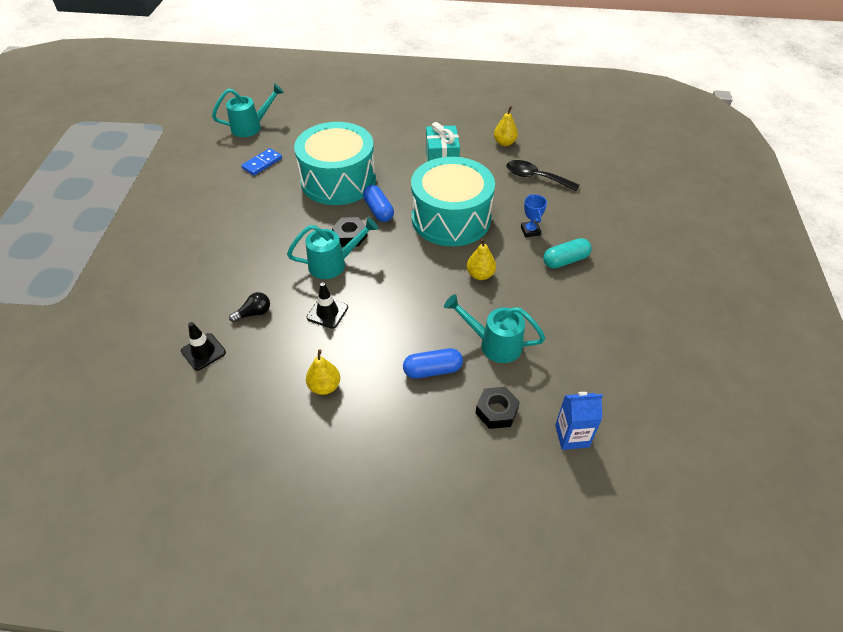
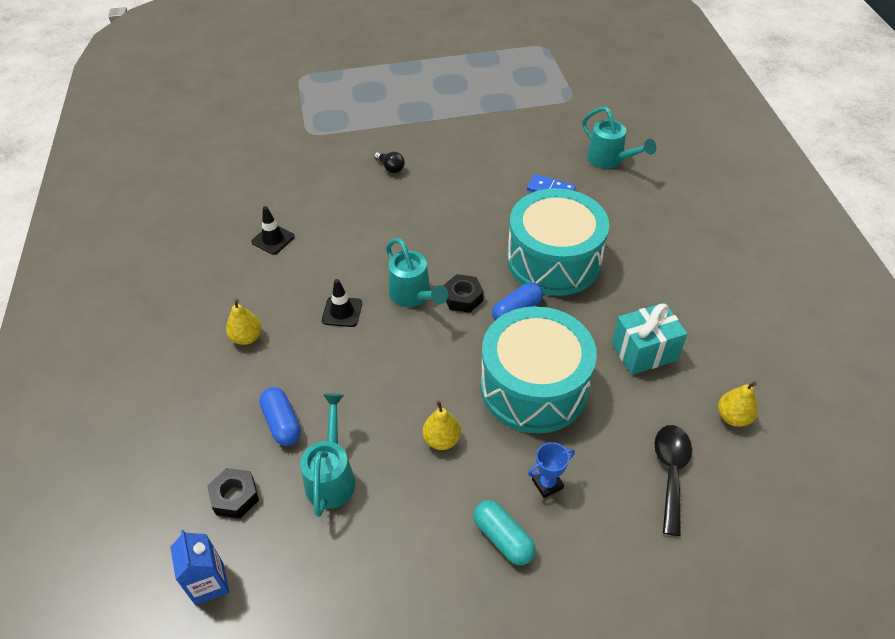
camera: 75 degrees right, 0 degrees up
black light bulb [229,292,270,323] -> black light bulb moved to [374,152,405,173]

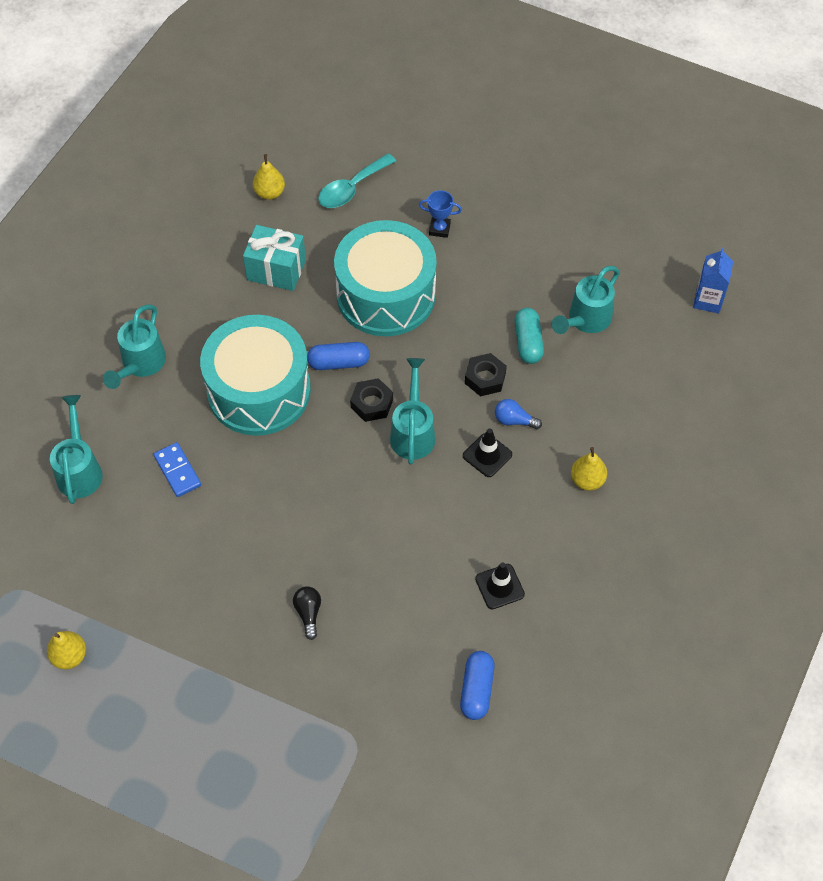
camera: 145 degrees left, 10 degrees up
black nut [207,468,259,519] -> black nut moved to [465,353,507,396]
blue capsule [259,387,301,446] -> blue capsule moved to [460,651,495,720]
yellow pear [423,401,461,450] -> yellow pear moved to [47,631,86,669]
turquoise capsule [473,500,536,565] -> turquoise capsule moved to [515,308,544,364]
black spoon [654,425,692,536] -> turquoise spoon [318,153,396,208]
none -> turquoise watering can [103,305,166,389]
none -> blue light bulb [495,399,542,429]

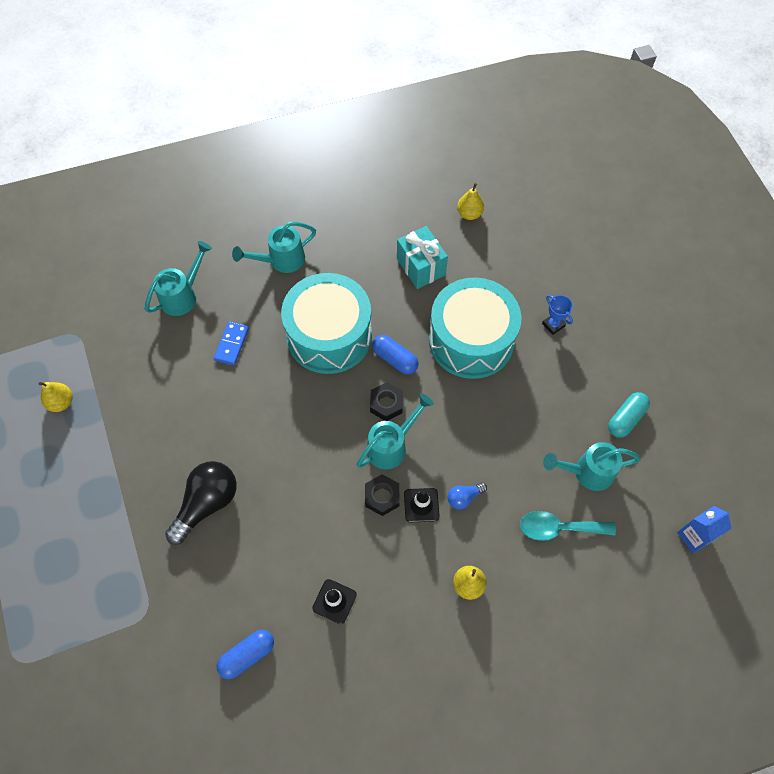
camera: 45 degrees right, 5 degrees up
black light bulb [293,586,321,640] -> black light bulb [165,461,237,545], size x2.06
turquoise spoon [318,153,396,208] -> turquoise spoon moved to [520,511,616,541]
black nut [465,353,507,396] -> black nut moved to [365,474,400,516]
blue light bulb [495,399,542,429] -> blue light bulb turned 90 degrees counterclockwise [447,483,487,509]
turquoise capsule [515,308,544,364] -> turquoise capsule moved to [608,392,650,438]

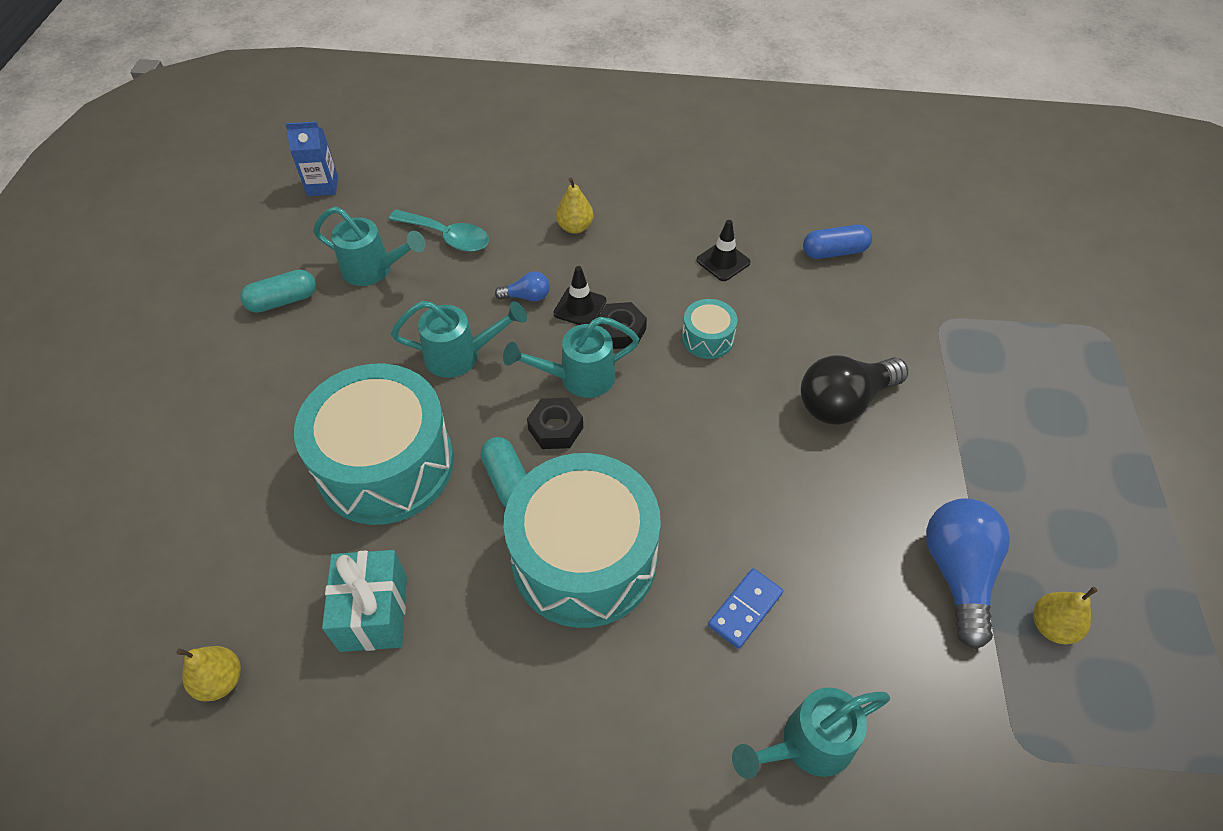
camera: 155 degrees left, 10 degrees down
turquoise watering can [232,221,316,273] -> turquoise watering can moved to [391,301,527,378]
blue capsule [372,335,419,375] -> turquoise capsule [481,437,527,507]
blue trophy [542,295,573,335] -> none
none -> turquoise drum [682,299,738,359]
none -> blue light bulb [926,498,1010,649]

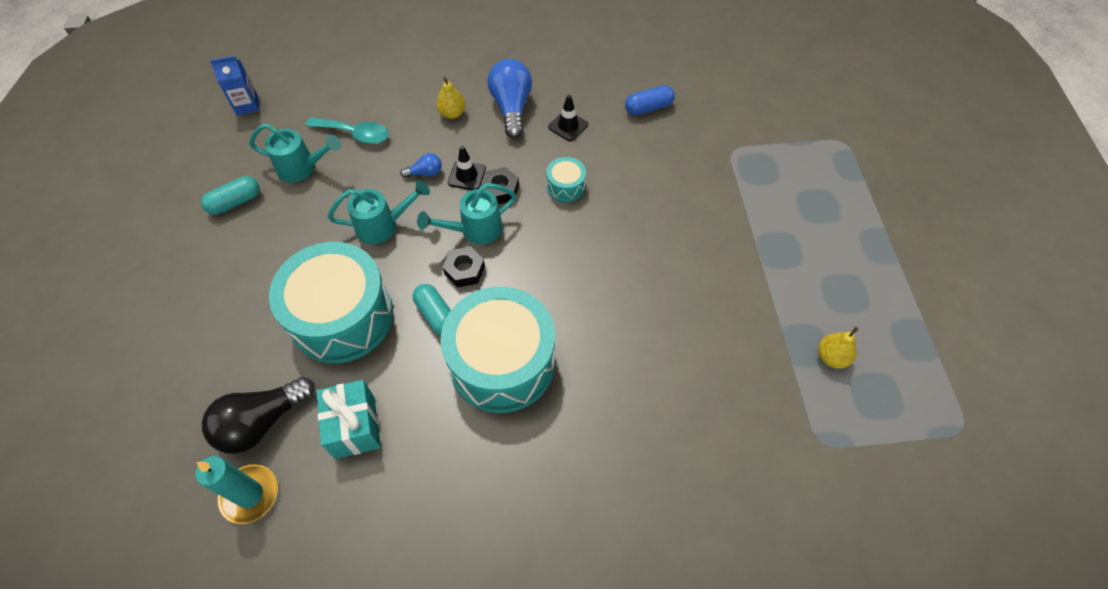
camera: 10 degrees left, 5 degrees up
yellow pear [176,646,241,702] -> turquoise candle [195,456,278,524]
blue domino [708,568,783,649] -> none
turquoise watering can [732,687,890,779] -> none
black light bulb [801,356,908,425] -> black light bulb moved to [202,377,315,454]
blue light bulb [926,498,1010,649] -> blue light bulb moved to [488,59,532,139]

